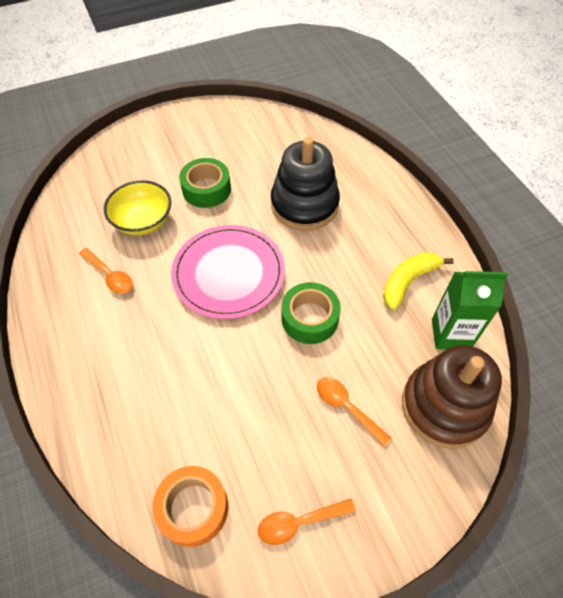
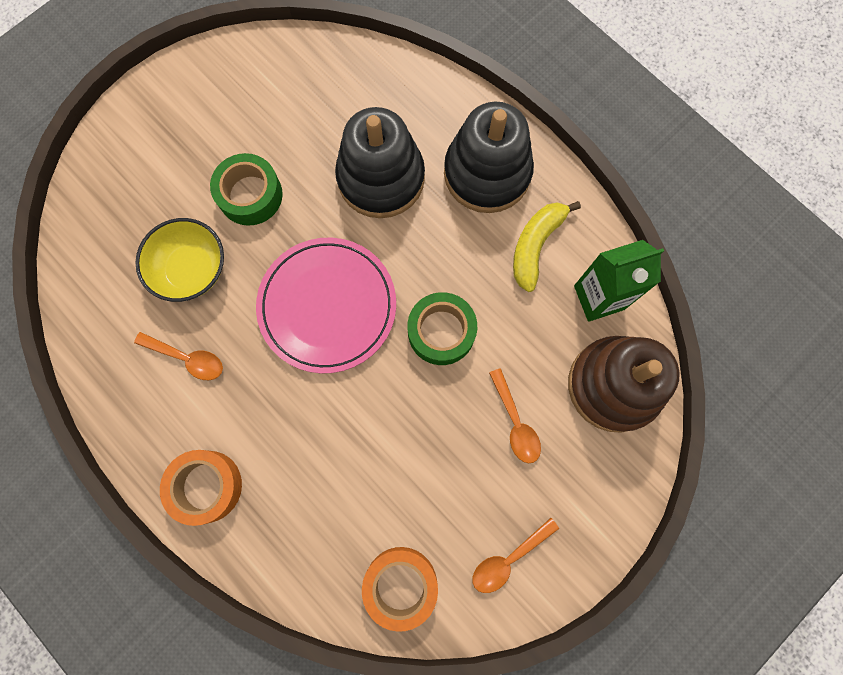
camera: 20 degrees left, 20 degrees up
orange spoon [317,377,391,446] -> orange spoon turned 135 degrees counterclockwise [489,368,541,463]
none -> orange tape [160,450,242,526]
none -> black stacking toy [444,102,534,213]

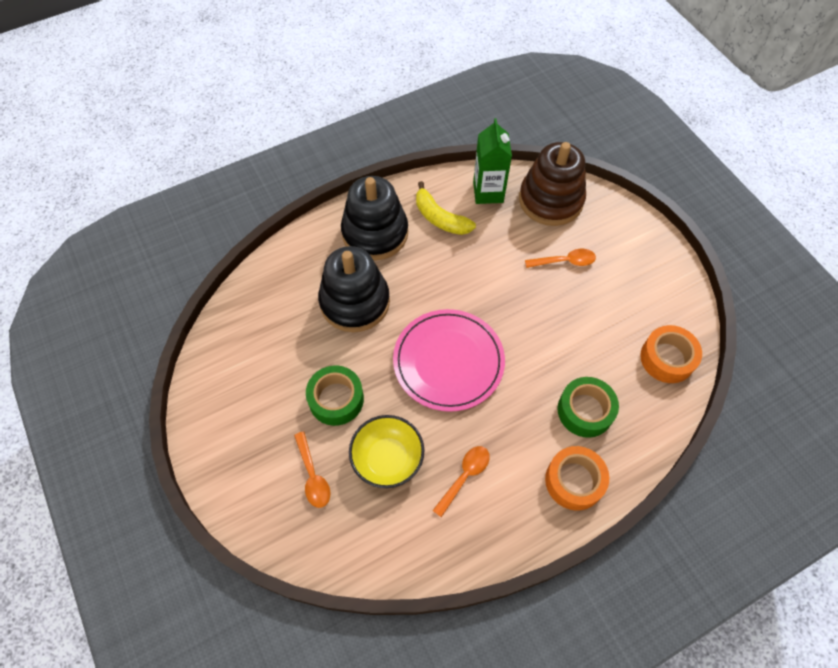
camera: 75 degrees left, 15 degrees down
green tape [408,292,477,365] -> green tape moved to [558,377,619,438]
orange spoon [472,518,559,593] -> orange spoon moved to [294,432,330,508]

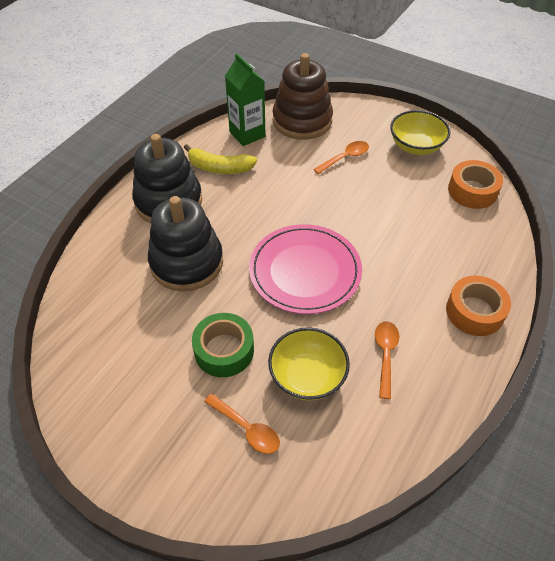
camera: 30 degrees left, 10 degrees down
green tape [558,377,619,438] -> none
none -> yellow bowl [390,110,450,155]

